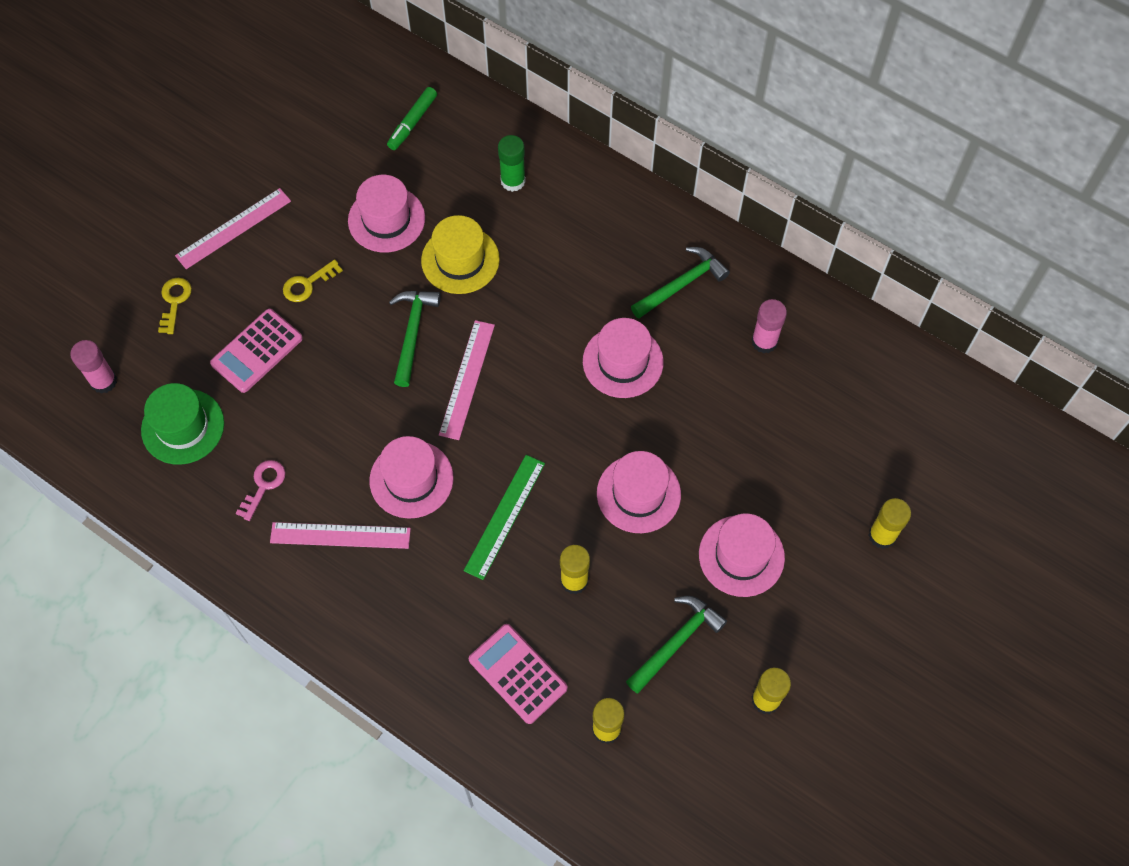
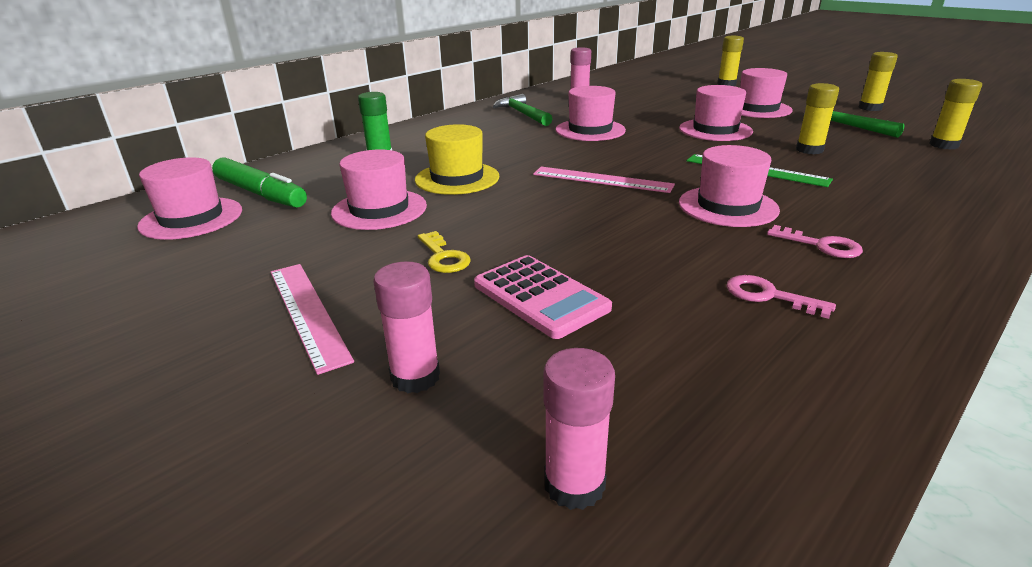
camera: 80 degrees left, 35 degrees down
green hat [141,383,224,465] -> none
yellow key [158,278,192,334] -> pink glue stick [373,261,440,393]
pink ruler [270,522,411,549] -> pink key [767,225,863,258]
green marker [387,87,437,150] -> green marker [212,157,307,208], size x1.51
green hammer [389,291,441,387] -> none
pink calculator [469,624,568,724] -> none
none -> pink hat [137,157,242,240]

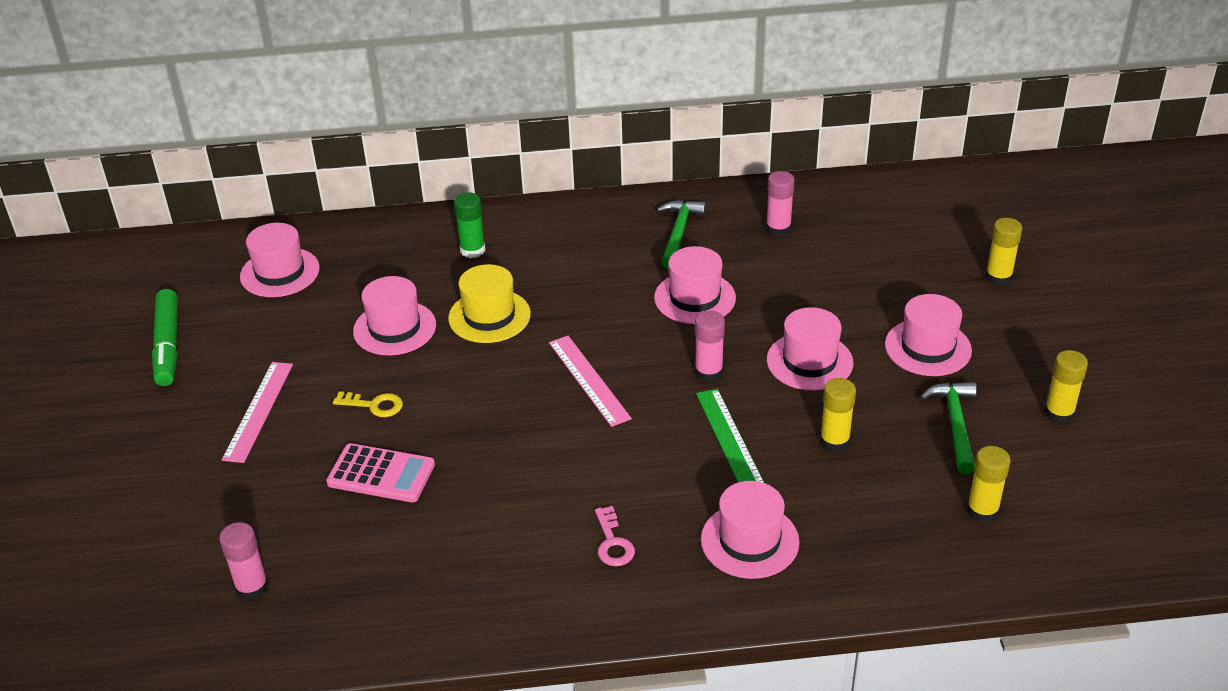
camera: 40 degrees right, 10 degrees up
green marker [212,157,307,208] -> green marker moved to [152,289,178,386]
pink glue stick [373,261,440,393] -> pink glue stick moved to [695,311,725,382]
yellow key [418,231,471,273] -> yellow key turned 90 degrees counterclockwise [333,391,403,417]
pink calculator [474,255,612,339] -> pink calculator turned 75 degrees counterclockwise [326,443,435,502]
pink hat [679,145,780,227] -> pink hat moved to [701,481,800,579]
pink key [727,275,836,319] -> none

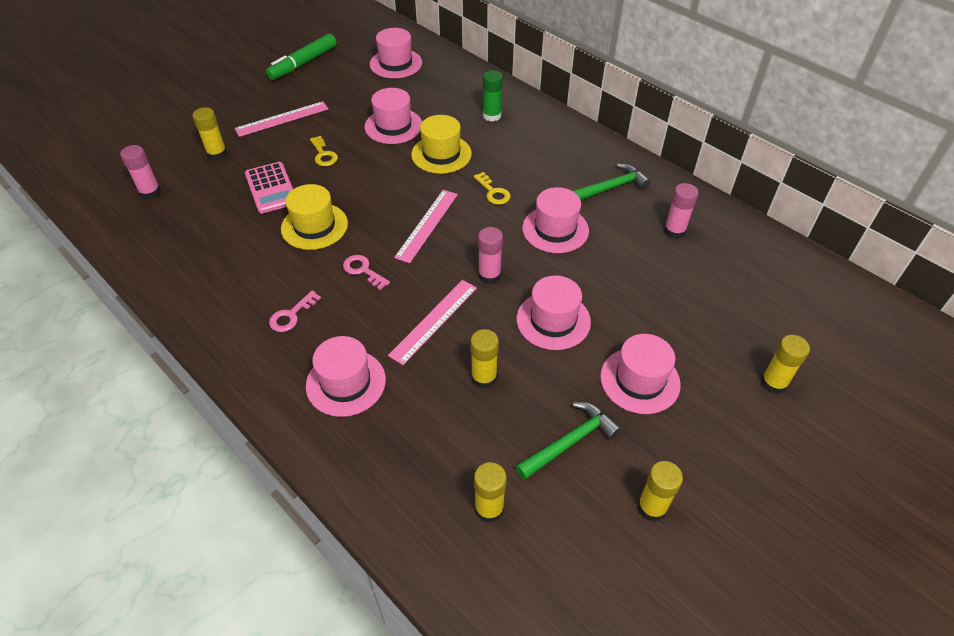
camera: 50 degrees right, 10 degrees up
green ruler [696,389,764,483] -> pink ruler [388,280,477,365]
none -> yellow glue stick [192,107,227,160]
none -> yellow hat [281,184,348,250]
none -> pink key [343,255,390,290]
none -> yellow key [473,172,511,205]

